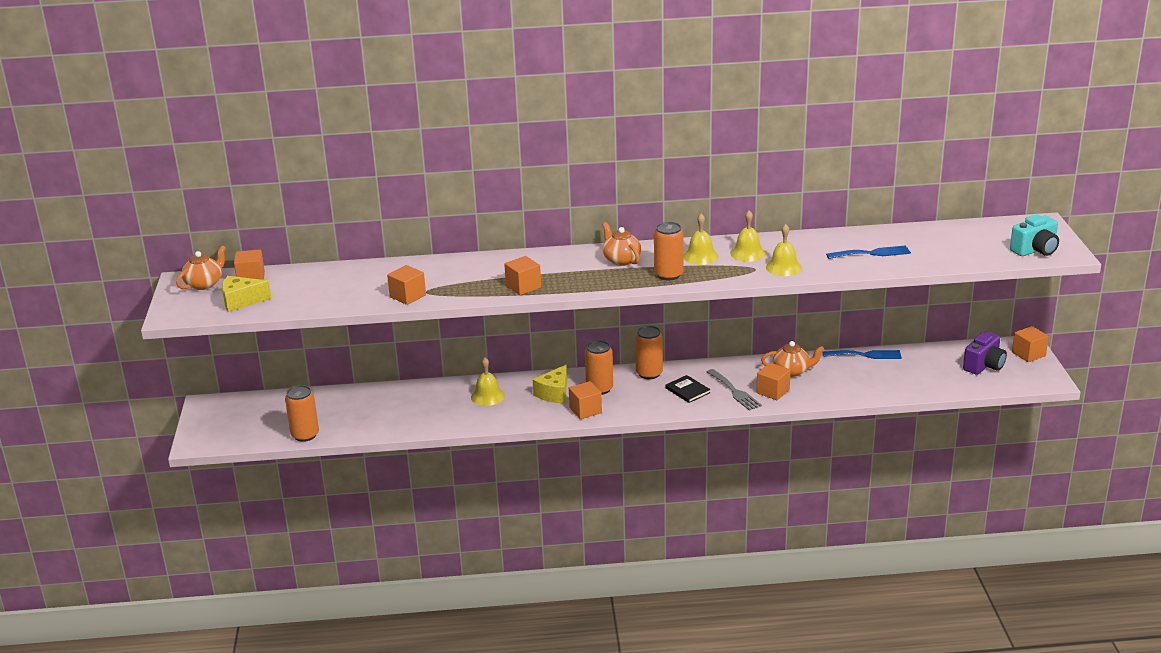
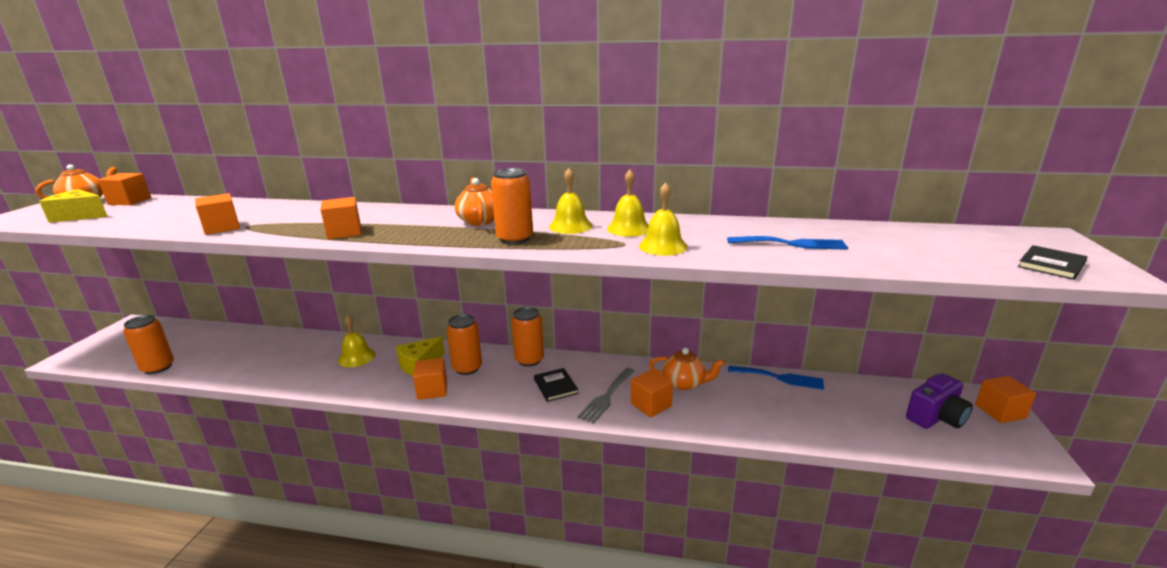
camera: 15 degrees right, 5 degrees down
grey fork [707,369,762,411] -> grey fork turned 45 degrees clockwise [577,368,635,424]
turquoise camera [1010,214,1059,256] -> black book [1018,245,1087,280]

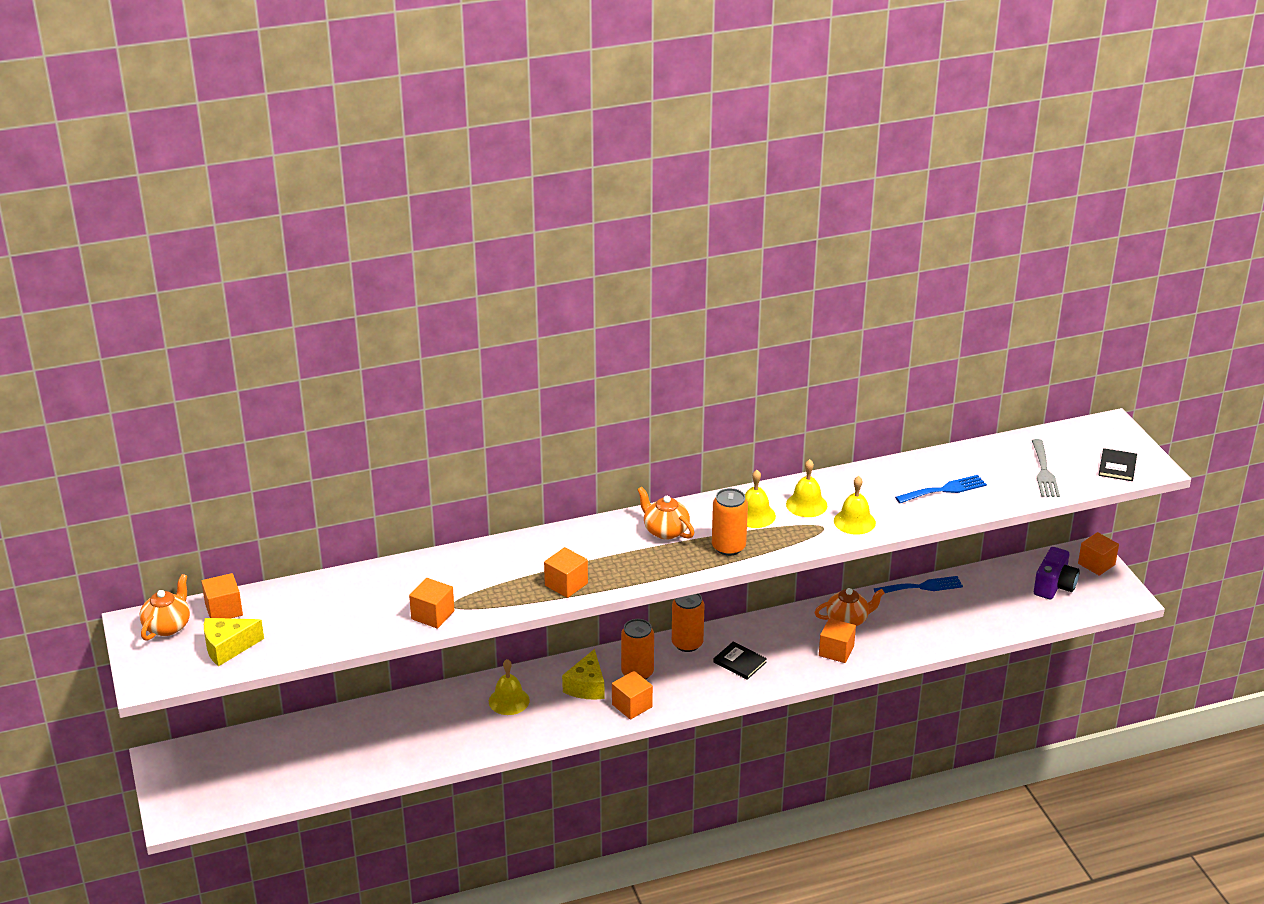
camera: 30 degrees left, 10 degrees up
orange can [123,315,174,374] -> none
grey fork [577,368,635,424] -> grey fork moved to [1032,439,1060,497]

